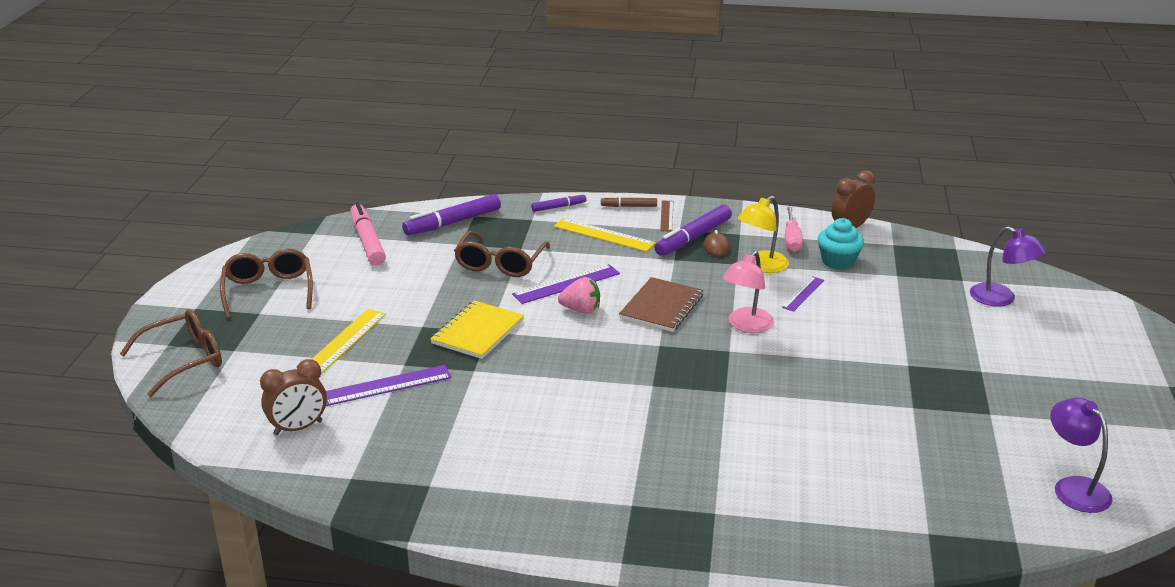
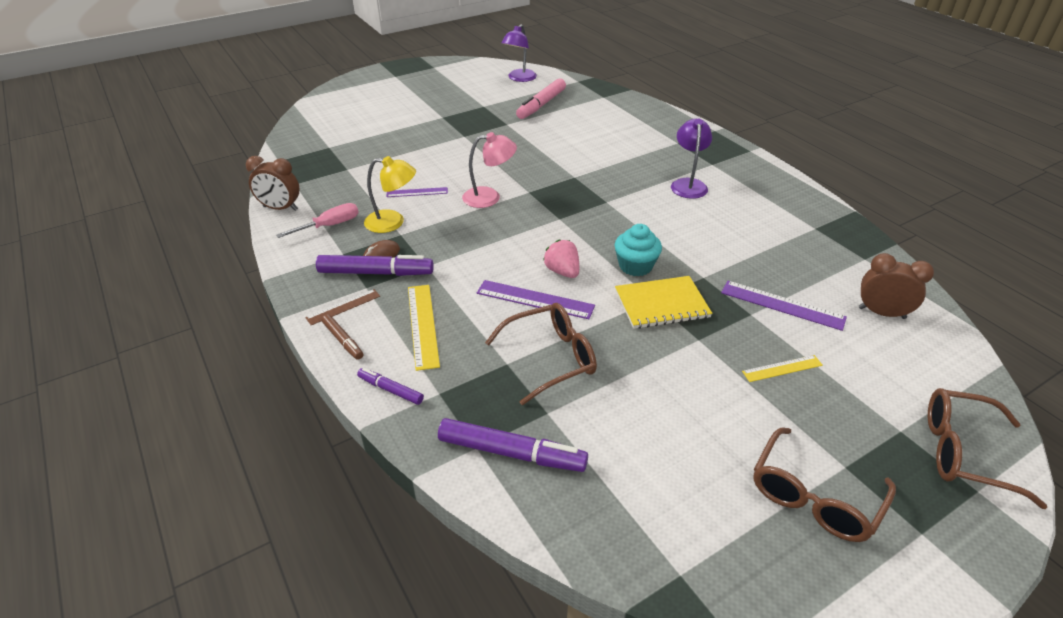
camera: 130 degrees left, 10 degrees up
yellow ruler [312,309,386,374] -> yellow ruler [742,355,823,382], size x0.62
pink marker [350,202,386,265] -> pink marker moved to [516,78,566,119]
brown notebook [619,277,704,332] -> none
turquoise cupcake [818,218,864,270] -> turquoise cupcake moved to [615,224,662,276]
purple lamp [970,226,1046,307] -> purple lamp moved to [671,119,712,199]

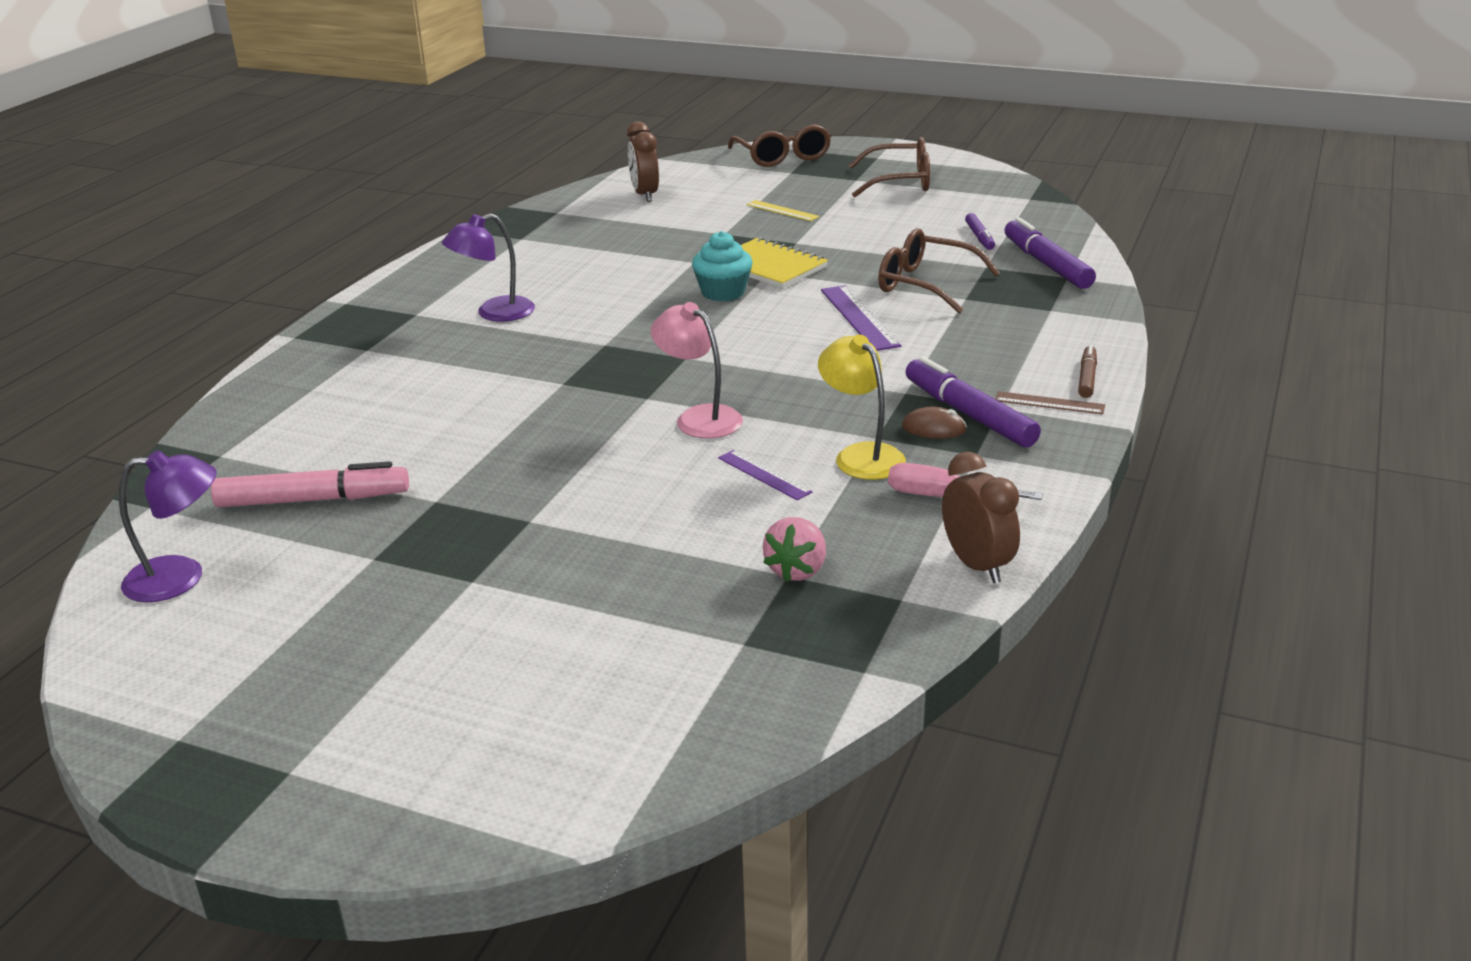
camera: 125 degrees left, 10 degrees down
purple marker [357,368,424,405] -> purple marker moved to [965,213,995,250]
yellow ruler [408,285,440,371] -> none
pink strawberry [543,239,579,278] -> pink strawberry moved to [763,517,826,582]
purple ruler [721,280,847,331] -> none

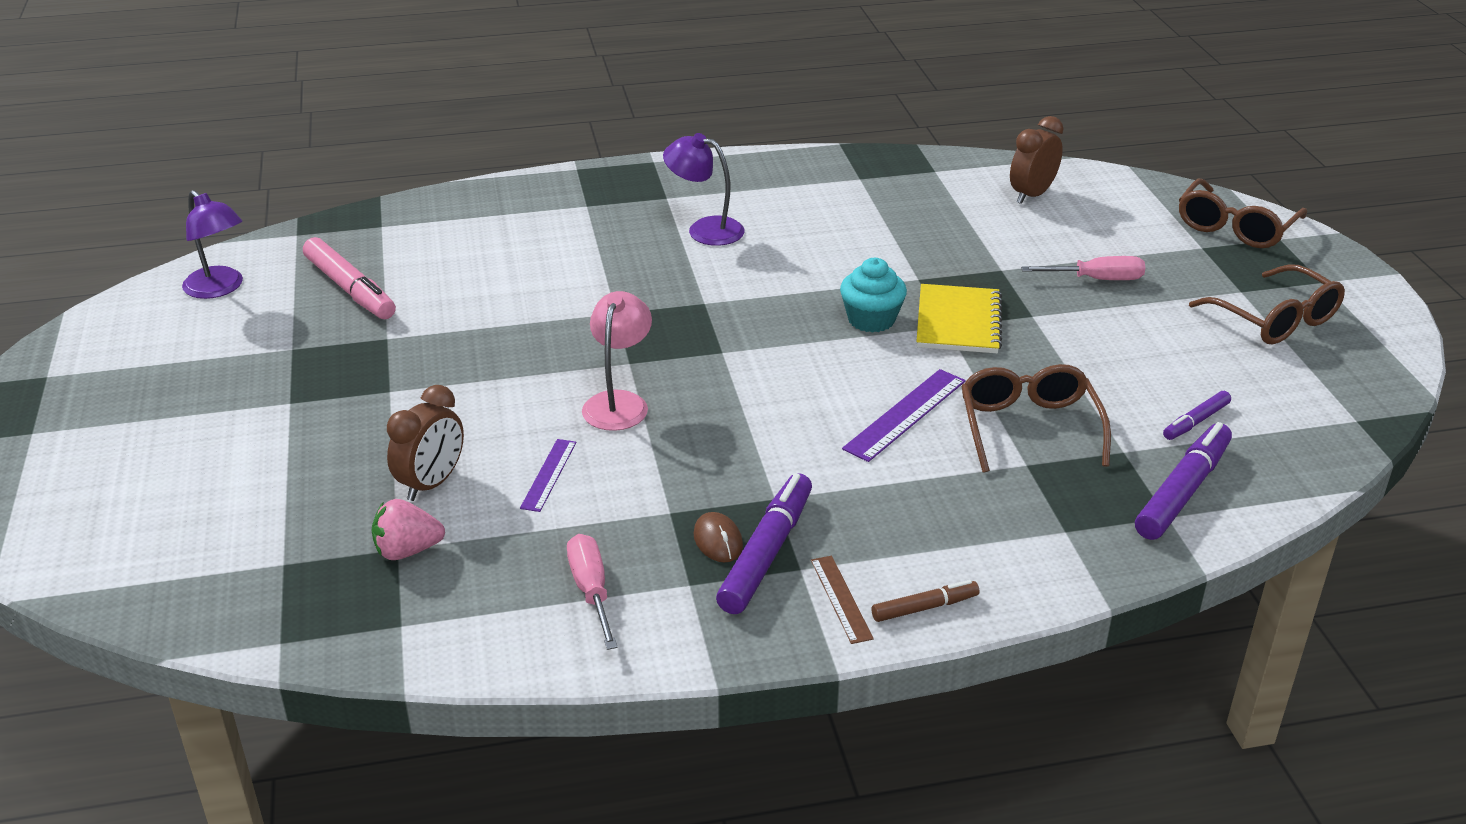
camera: 55 degrees right, 5 degrees up
yellow ruler [747,200,819,221] -> pink screwdriver [1021,256,1145,280]
yellow lamp [818,334,906,480] -> none
brown clock [942,452,1020,583] -> brown clock moved to [387,385,464,501]

